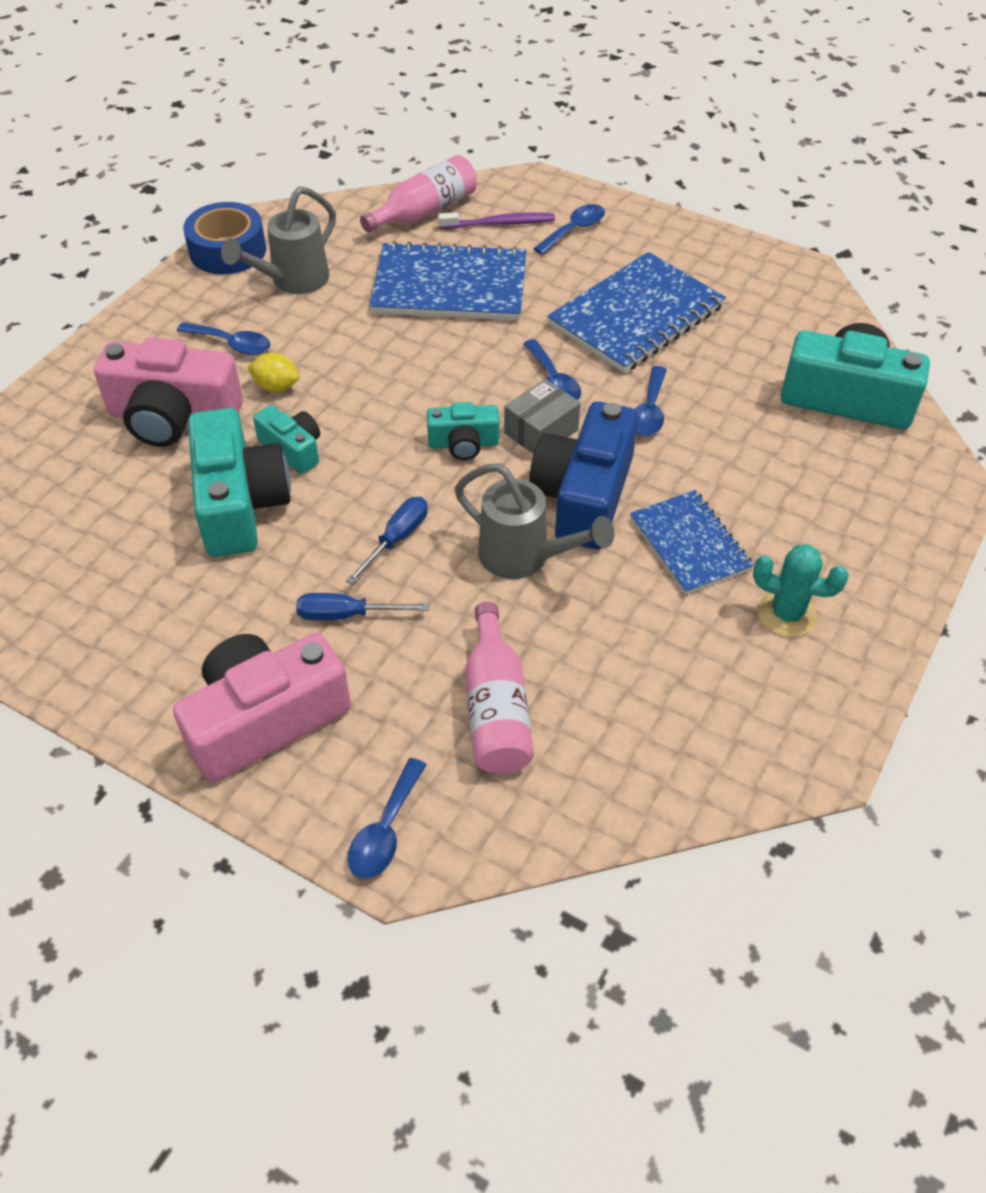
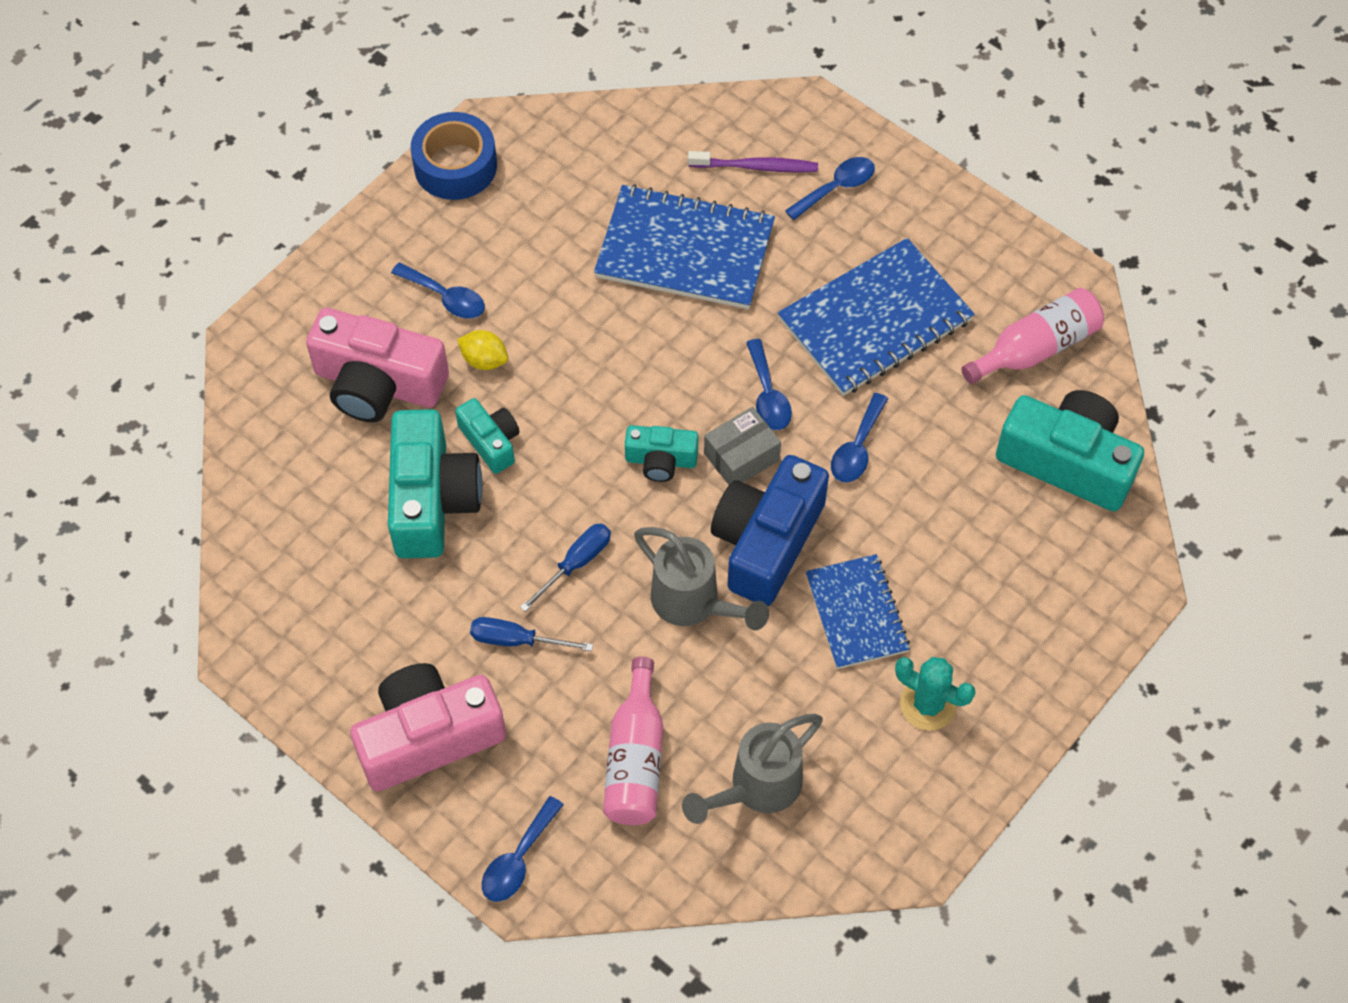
camera: 10 degrees right, 10 degrees up
grey watering can [221,186,336,294] -> grey watering can moved to [682,714,823,824]
pink bottle [360,155,477,232] -> pink bottle moved to [962,288,1104,384]

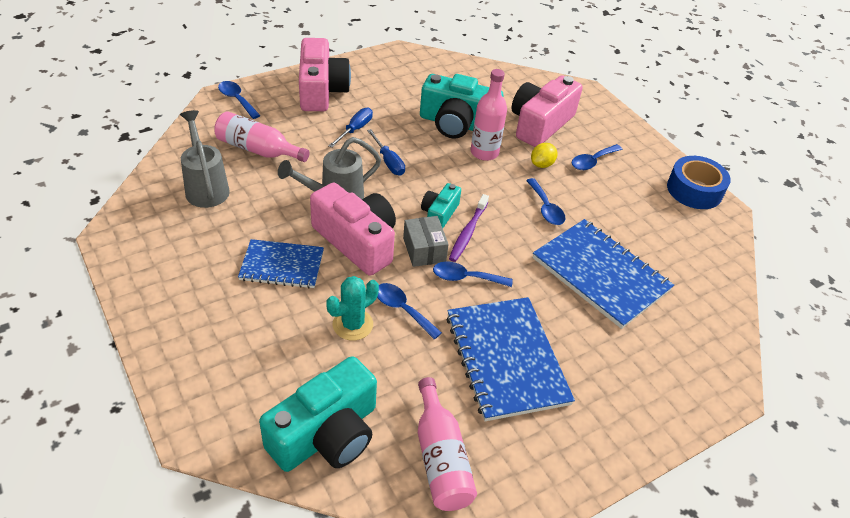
camera: 105 degrees right, 15 degrees down
turquoise camera [455,398,520,474] -> pink bottle [471,69,507,161]
blue notebook [594,184,775,309] -> blue notebook turned 75 degrees counterclockwise [533,219,674,329]
purple toothbrush [688,151,818,172] -> purple toothbrush moved to [449,194,489,262]
blue camera [711,455,829,606] -> pink camera [310,183,396,276]
blue spoon [785,157,875,220] -> blue spoon moved to [526,178,565,225]
turquoise cactus [895,657,976,731] -> turquoise cactus moved to [326,276,379,341]

